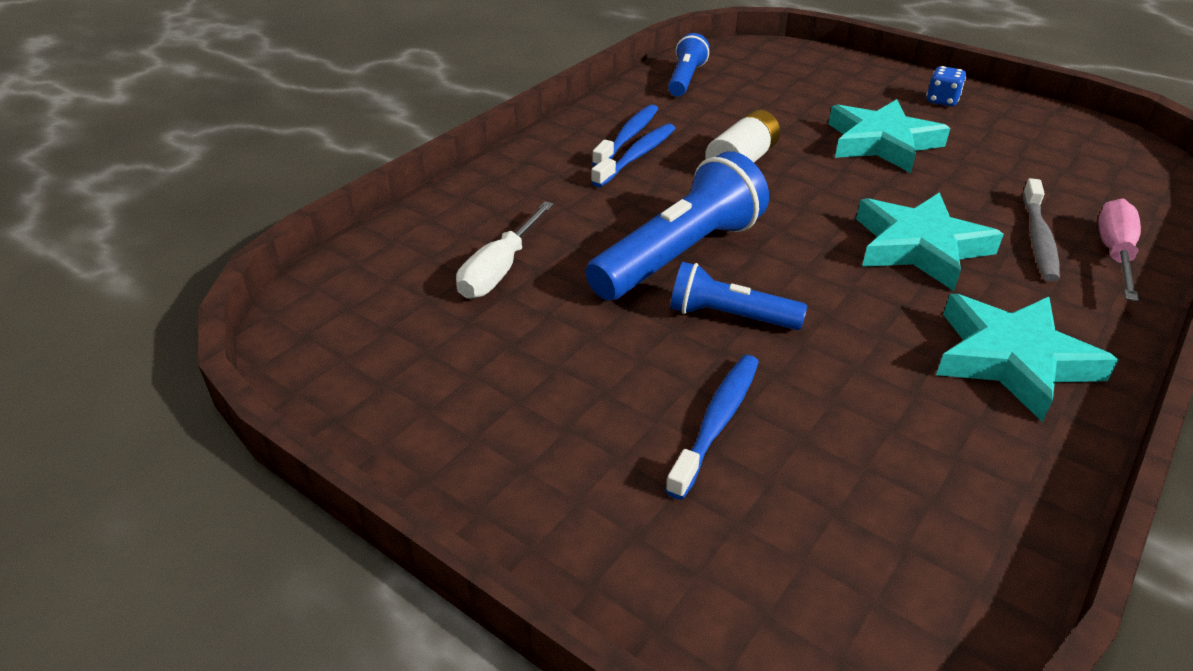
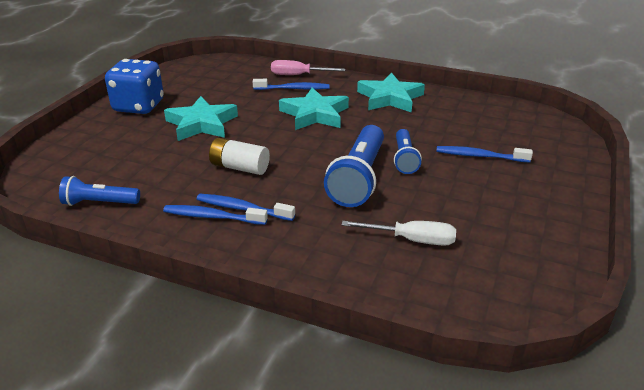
camera: 105 degrees left, 5 degrees down
blue flashlight [586,151,769,300] -> blue flashlight turned 105 degrees counterclockwise [324,125,384,207]
blue dice [926,66,966,106] -> blue dice [105,59,164,114], size x2.22
grey toothbrush [1023,178,1060,282] -> blue toothbrush [253,79,330,90]

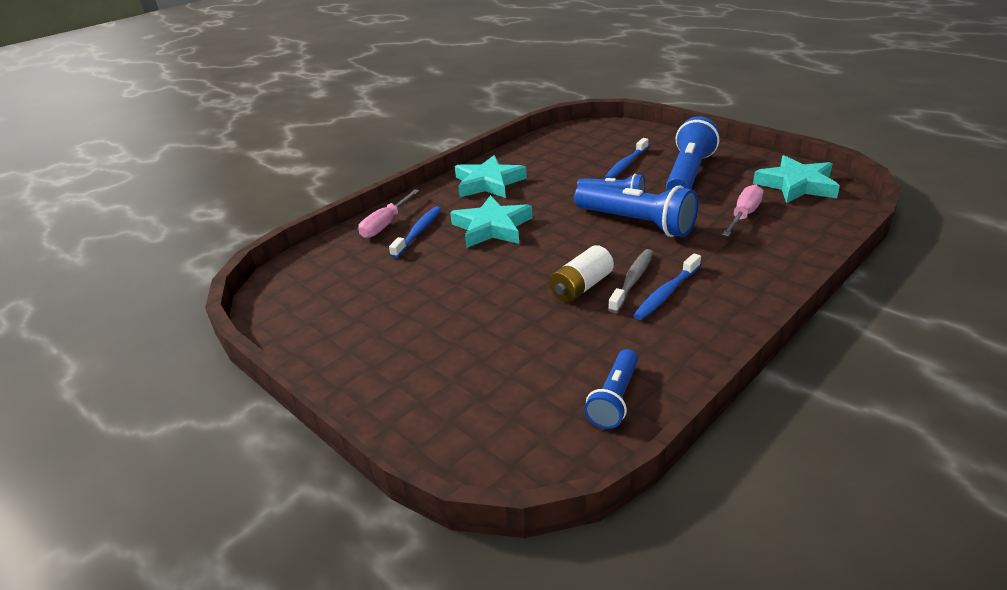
camera: 65 degrees left, 0 degrees up
blue dice [105,59,164,114] -> none
blue toothbrush [163,205,268,225] -> none
turquoise star [164,96,238,141] -> turquoise star moved to [753,155,840,203]
white screwdriver [341,221,456,246] -> pink screwdriver [722,184,763,236]
none -> grey toothbrush [608,249,654,313]
none -> blue flashlight [666,116,719,191]

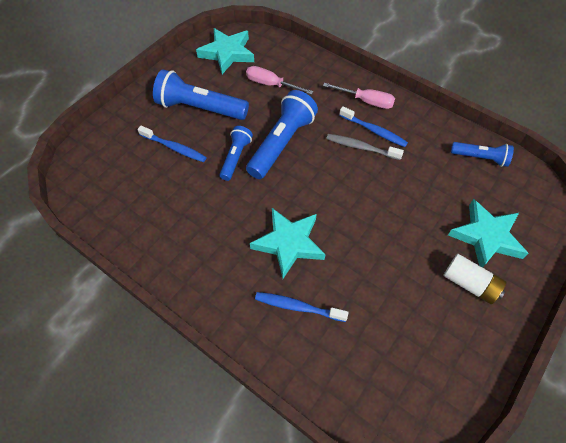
camera: 100 degrees left, 25 degrees up
pink screwdriver [358,189,419,238] -> pink screwdriver moved to [323,83,395,109]
turquoise star [455,155,527,198] -> turquoise star moved to [448,199,529,268]
white battery [549,245,614,302] -> white battery moved to [444,254,506,304]

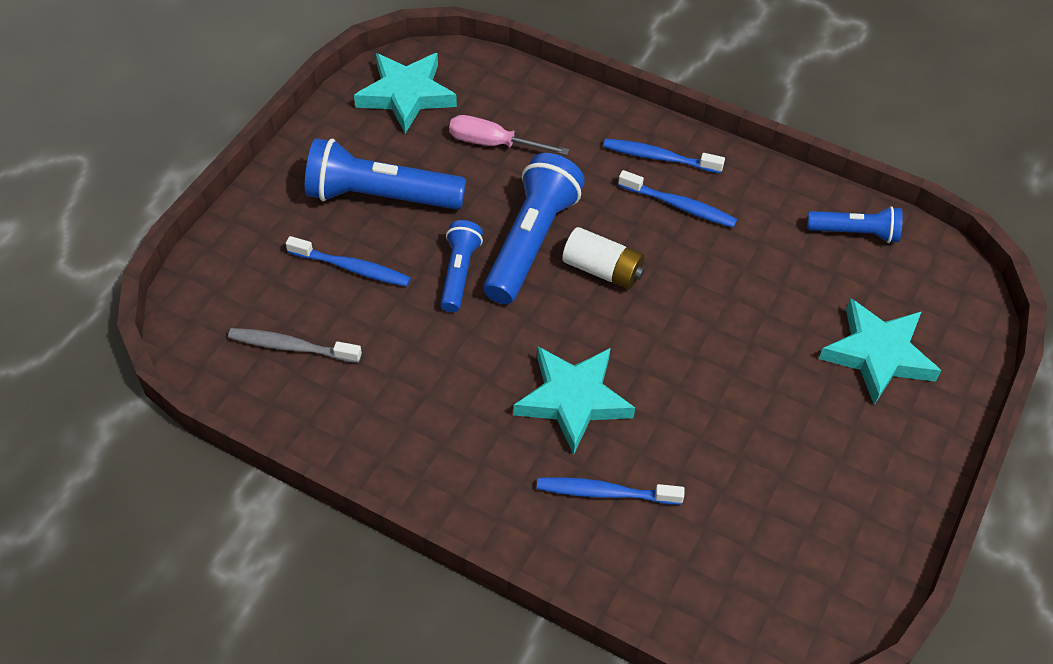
camera: 10 degrees left, 5 degrees down
pink screwdriver [323,83,395,109] -> blue toothbrush [603,139,725,174]
grey toothbrush [326,134,404,160] -> grey toothbrush moved to [228,328,362,363]
white battery [444,254,506,304] -> white battery moved to [562,227,645,289]

